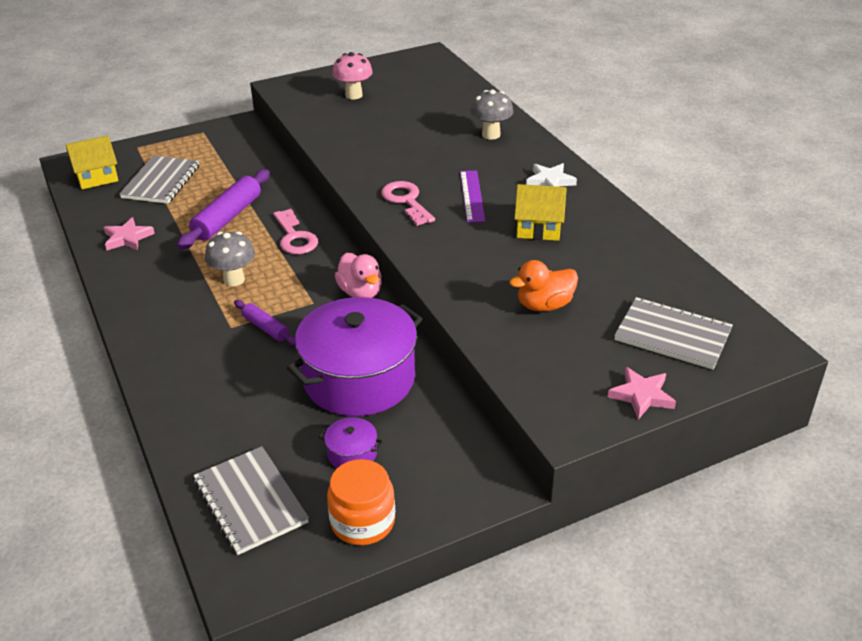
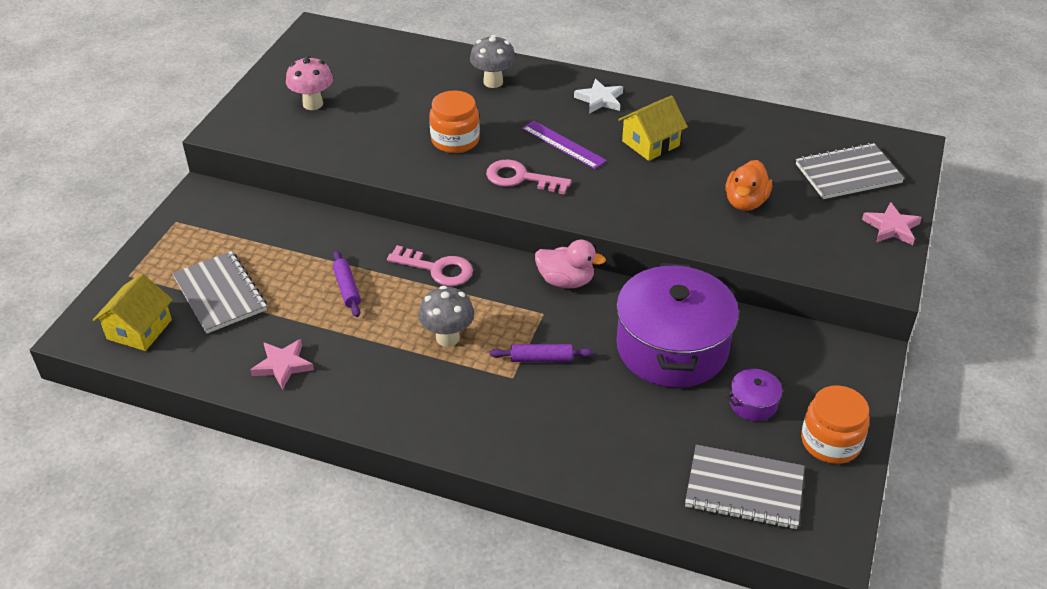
camera: 45 degrees left, 5 degrees up
purple rolling pin [177,169,270,250] -> purple rolling pin [333,250,361,317], size x0.55
none -> orange jar [429,90,480,153]

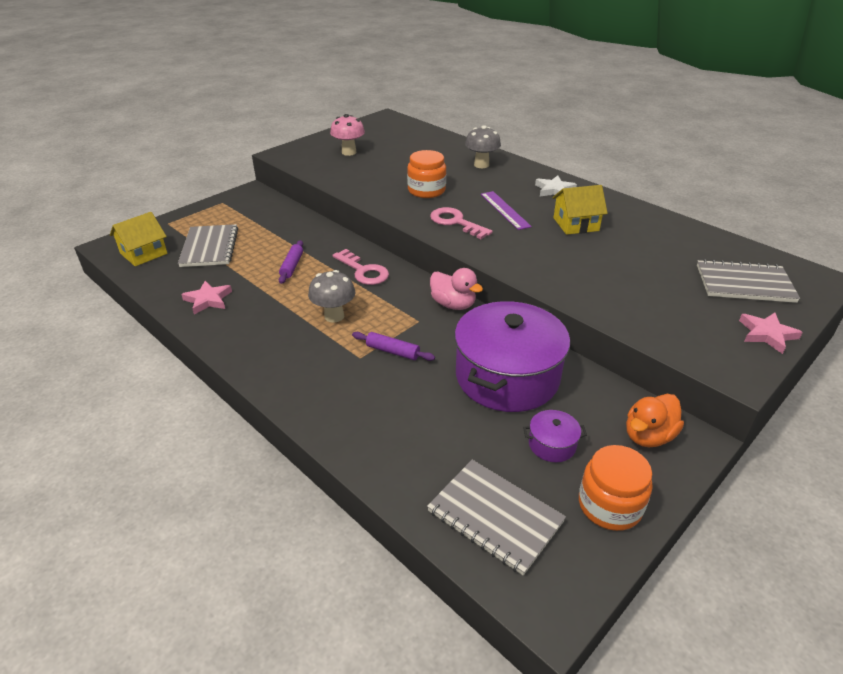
camera: 25 degrees right, 5 degrees down
orange duck [725,160,772,211] -> orange duck moved to [626,394,684,447]

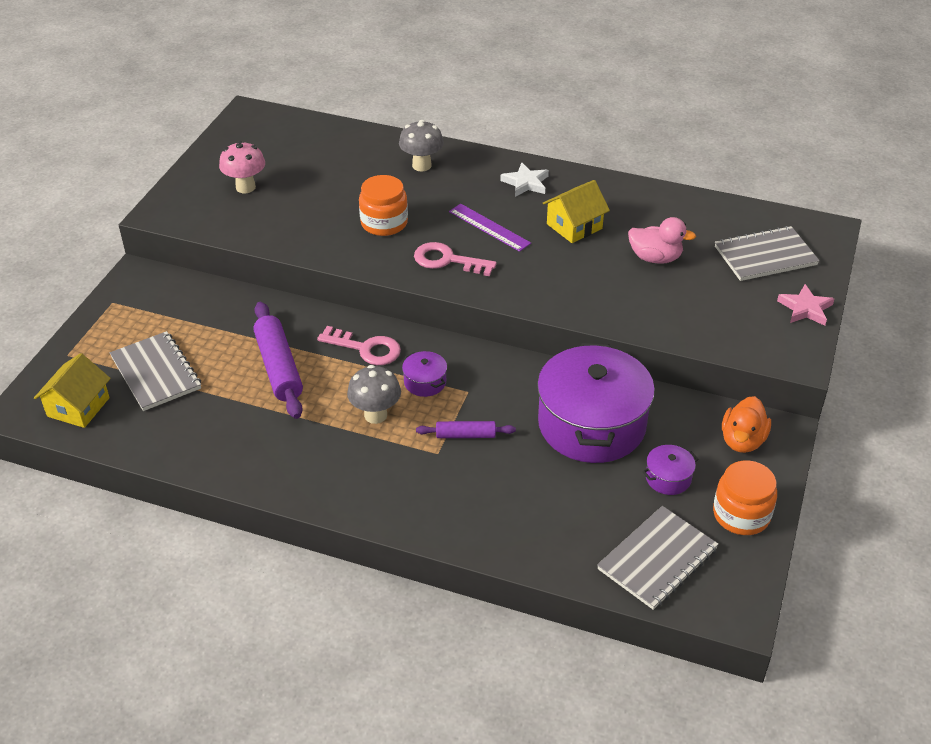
camera: 25 degrees left, 5 degrees up
pink star [181,281,232,315] -> none
purple rolling pin [279,240,303,284] -> purple rolling pin [253,302,303,419], size x1.81
grey notebook [427,460,566,575] -> grey notebook turned 60 degrees counterclockwise [597,506,719,610]
pink duck [430,268,483,310] -> pink duck moved to [628,217,696,264]
none -> purple pot [402,351,447,397]

